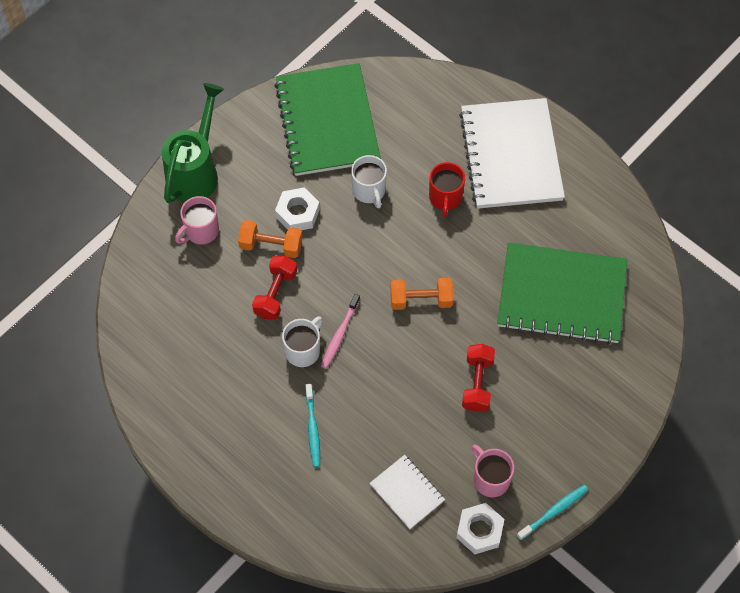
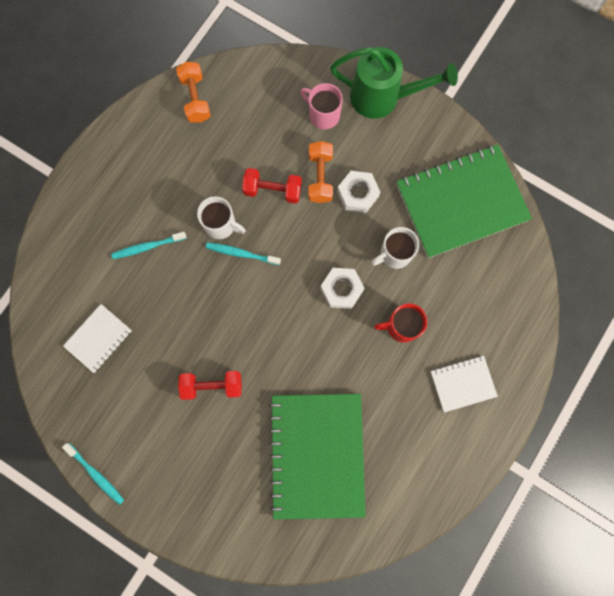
camera: 80 degrees right, 15 degrees up
pink toothbrush [321,294,360,369] -> turquoise toothbrush [206,242,281,265]
orange dumbbell [390,278,454,310] -> orange dumbbell moved to [176,62,211,123]
white nut [456,503,504,554] -> white nut moved to [320,268,365,309]
white notebook [459,98,565,209] -> white notebook [431,356,498,413], size x0.48
pink mug [472,445,515,497] -> none

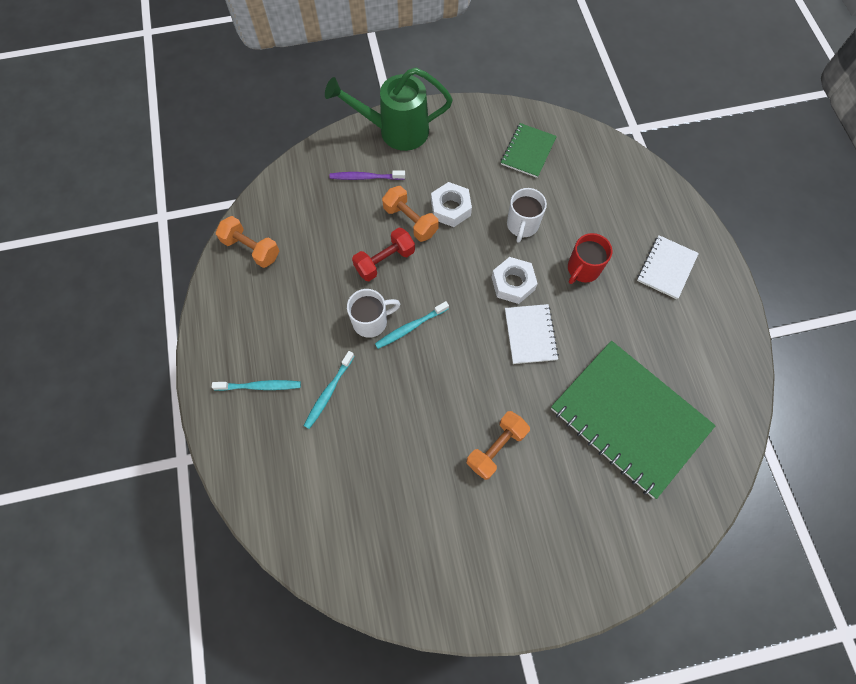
camera: 45 degrees left, 10 degrees down
turquoise toothbrush [62,443,124,505] -> turquoise toothbrush moved to [212,380,301,391]
white notebook [63,304,132,373] -> white notebook moved to [505,304,559,364]
red dumbbell [178,371,242,400] -> orange dumbbell [466,411,530,480]
pink mug [300,83,343,130] -> purple toothbrush [330,170,405,180]
green watering can [330,47,458,119] -> green watering can turned 150 degrees counterclockwise [325,68,453,151]
green notebook [396,145,532,258] -> green notebook [501,123,557,178], size x0.48

